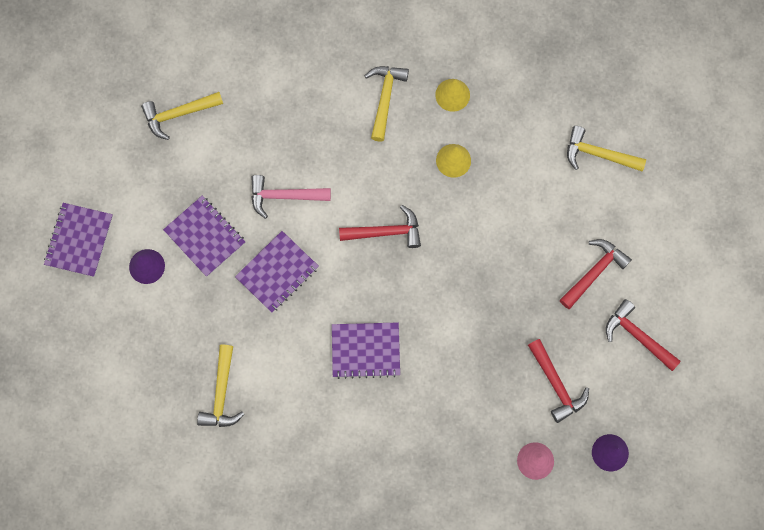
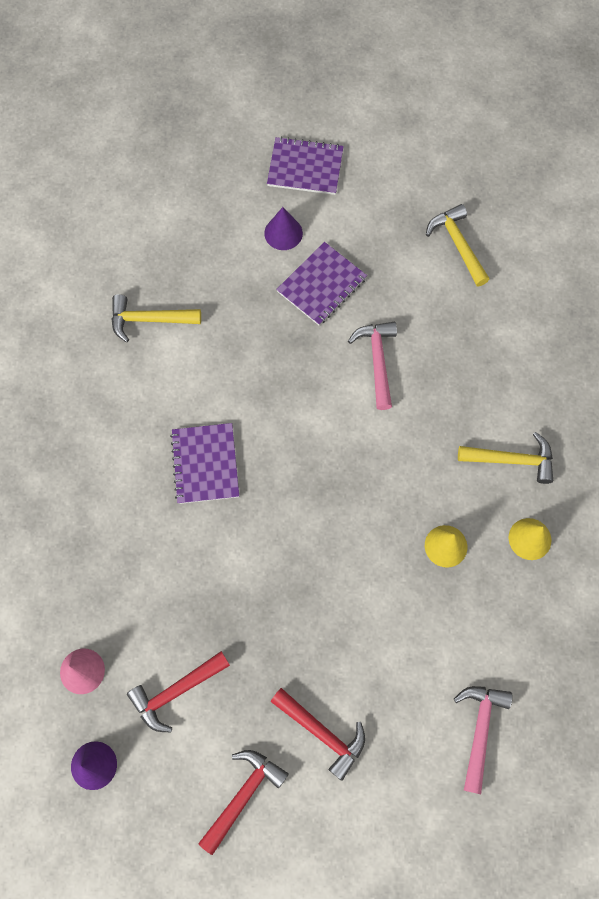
camera: 85 degrees right, 5 degrees down
purple notebook [235,231,319,313] -> none
red hammer [339,205,421,248] -> none
yellow hammer [567,126,646,172] -> pink hammer [454,686,513,794]

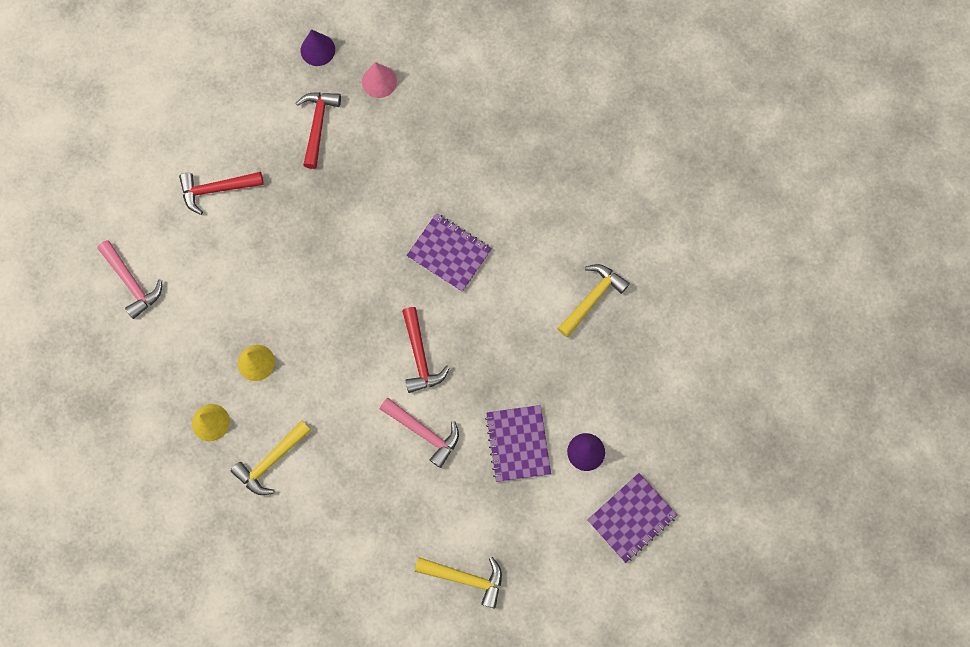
camera: 130 degrees right, 5 degrees up
red hammer [198,750,289,855] -> red hammer moved to [402,307,450,393]

